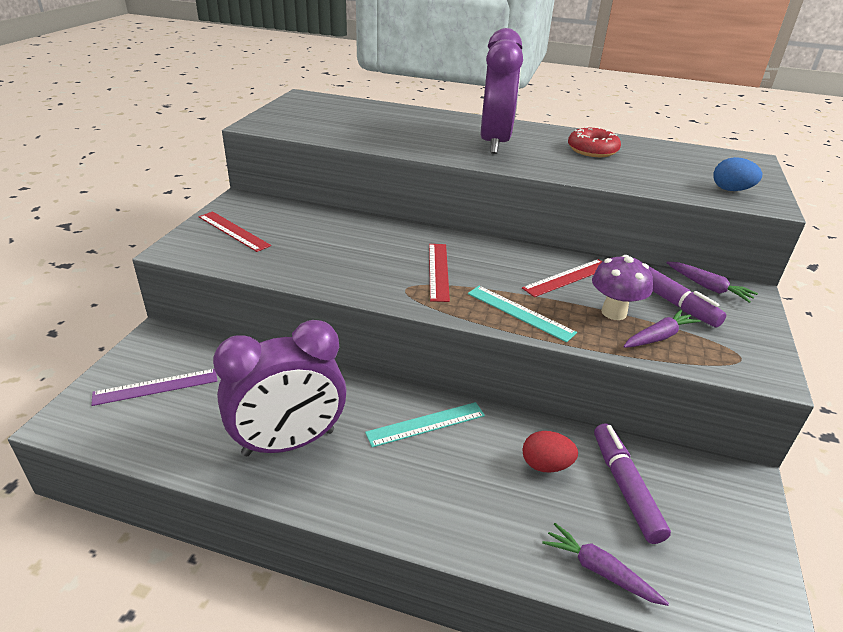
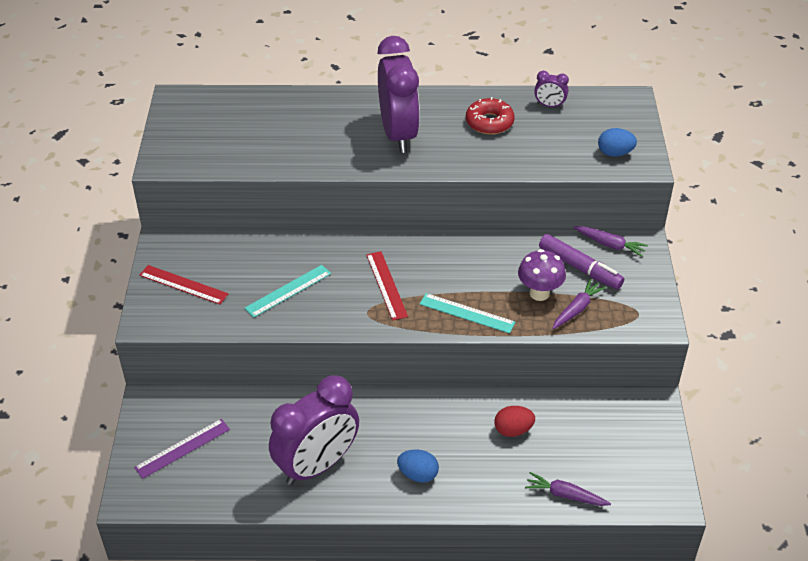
camera: 15 degrees left, 10 degrees up
turquoise ruler [365,402,485,447] -> turquoise ruler moved to [244,265,331,318]
red ruler [522,259,603,297] -> none
purple marker [594,423,671,544] -> none
none -> blue egg [397,449,439,483]
none -> purple clock [534,71,569,108]

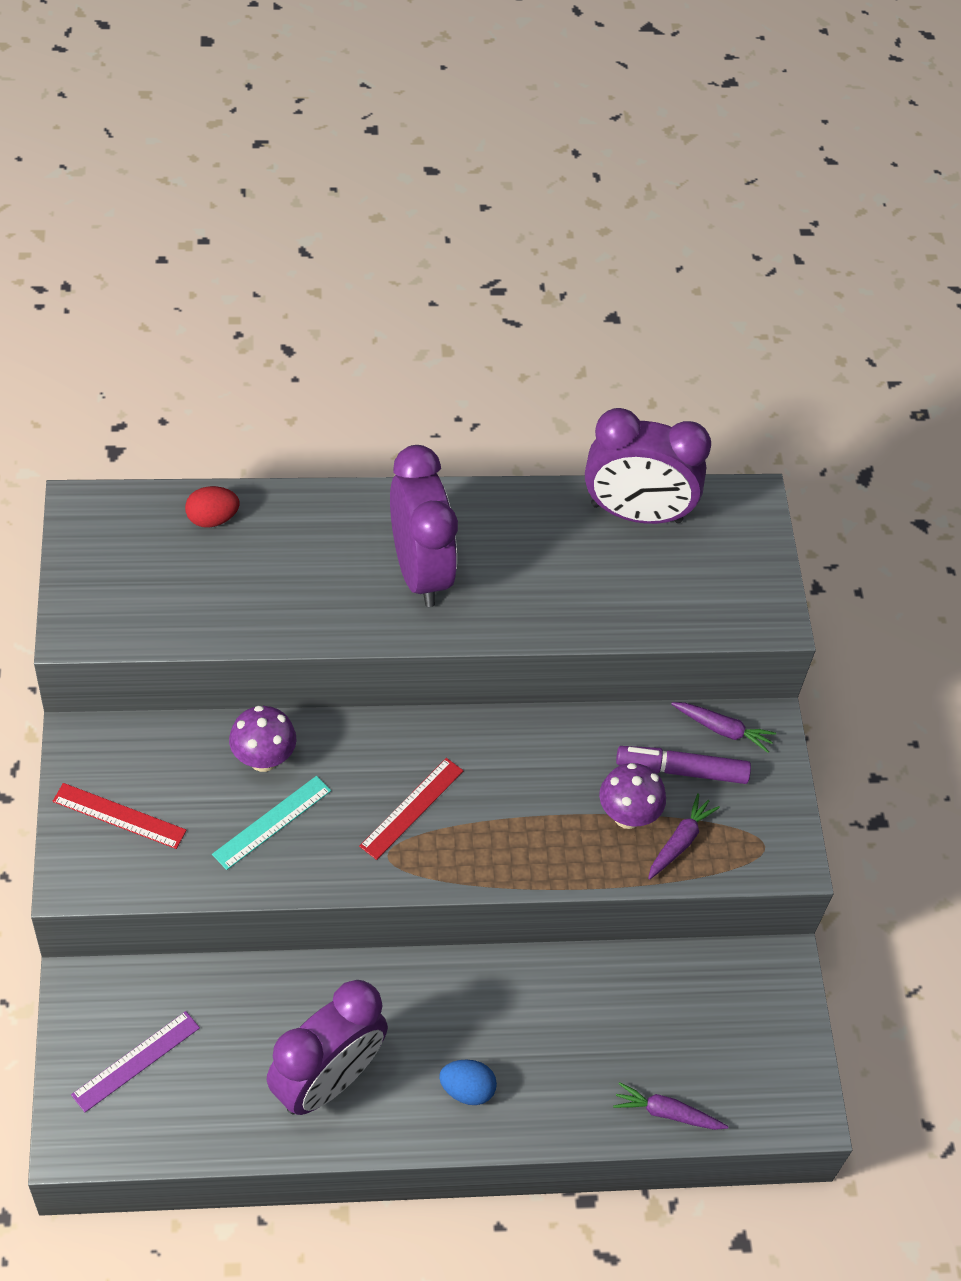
camera: 10 degrees left, 10 degrees up
red ruler [366,251,408,321] -> red ruler turned 60 degrees clockwise [359,758,464,860]
turquoise ruler [420,293,515,334] -> none
red donut [466,97,515,135] -> none
red egg [494,406,535,437] -> red egg moved to [185,486,240,528]
purple clock [534,71,569,108] -> purple clock [585,408,711,524], size x2.42
purple marker [539,234,624,289] -> purple marker turned 150 degrees clockwise [616,746,751,784]
blue egg [598,128,637,157] -> none
none -> purple mushroom [229,706,296,772]

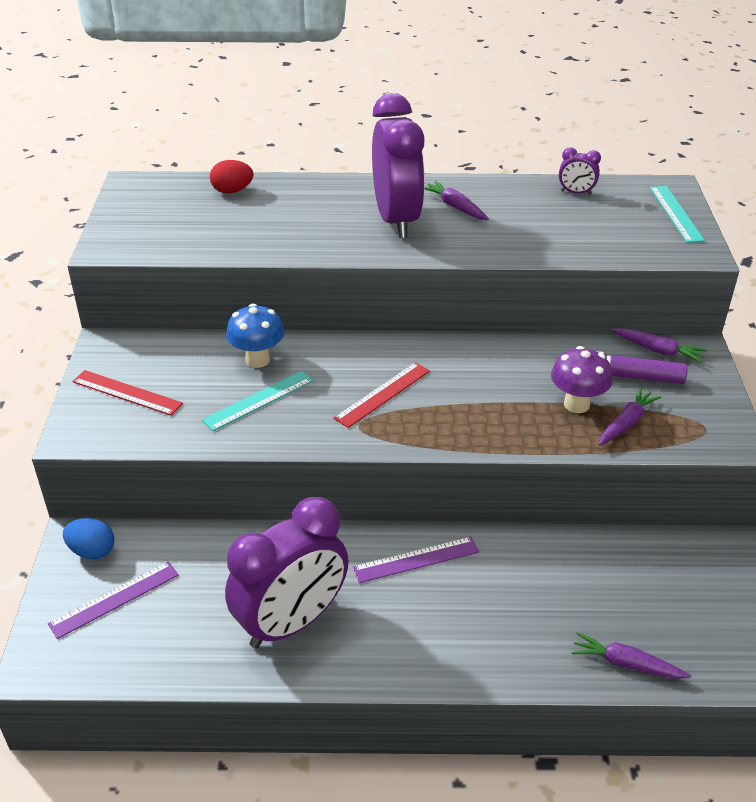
camera: 10 degrees right, 15 degrees down
purple mushroom [229,706,296,772] -> blue mushroom [226,304,284,368]
blue egg [439,1059,497,1105] -> blue egg moved to [63,518,114,559]
purple clock [585,408,711,524] -> purple clock [559,147,601,195], size x0.41
none -> purple ruler [353,537,479,583]
none -> purple carrot [425,181,489,220]
none -> turquoise ruler [650,186,705,243]

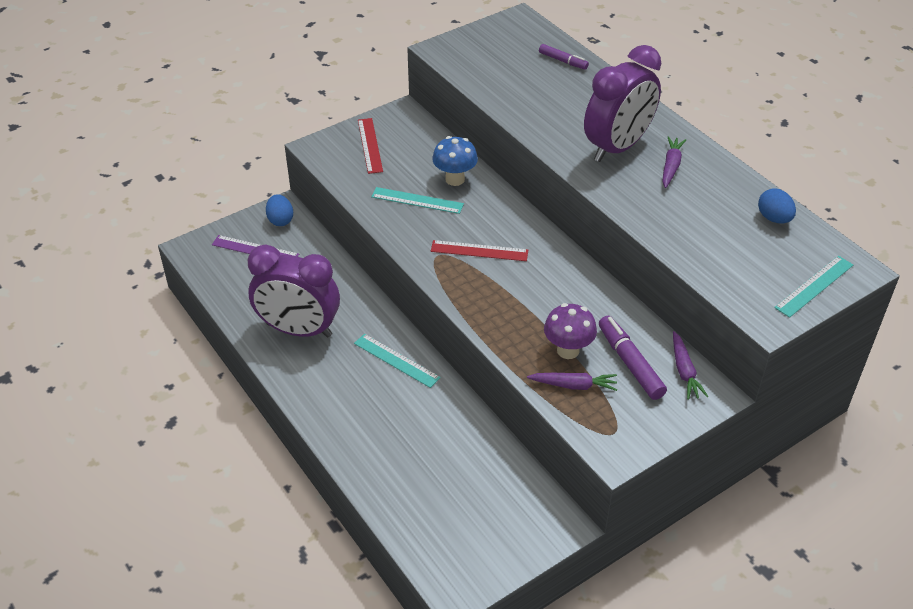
camera: 55 degrees right, 5 degrees up
red egg [210,160,253,193] -> purple marker [539,44,589,70]
purple ruler [353,537,479,583] -> turquoise ruler [354,334,441,388]
purple clock [559,147,601,195] -> blue egg [758,189,796,223]
purple carrot [572,632,691,679] -> none

